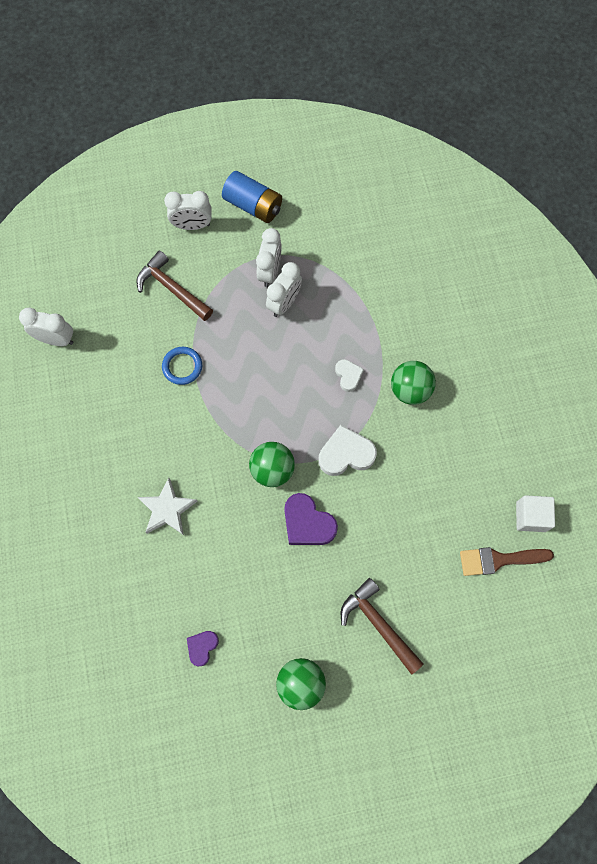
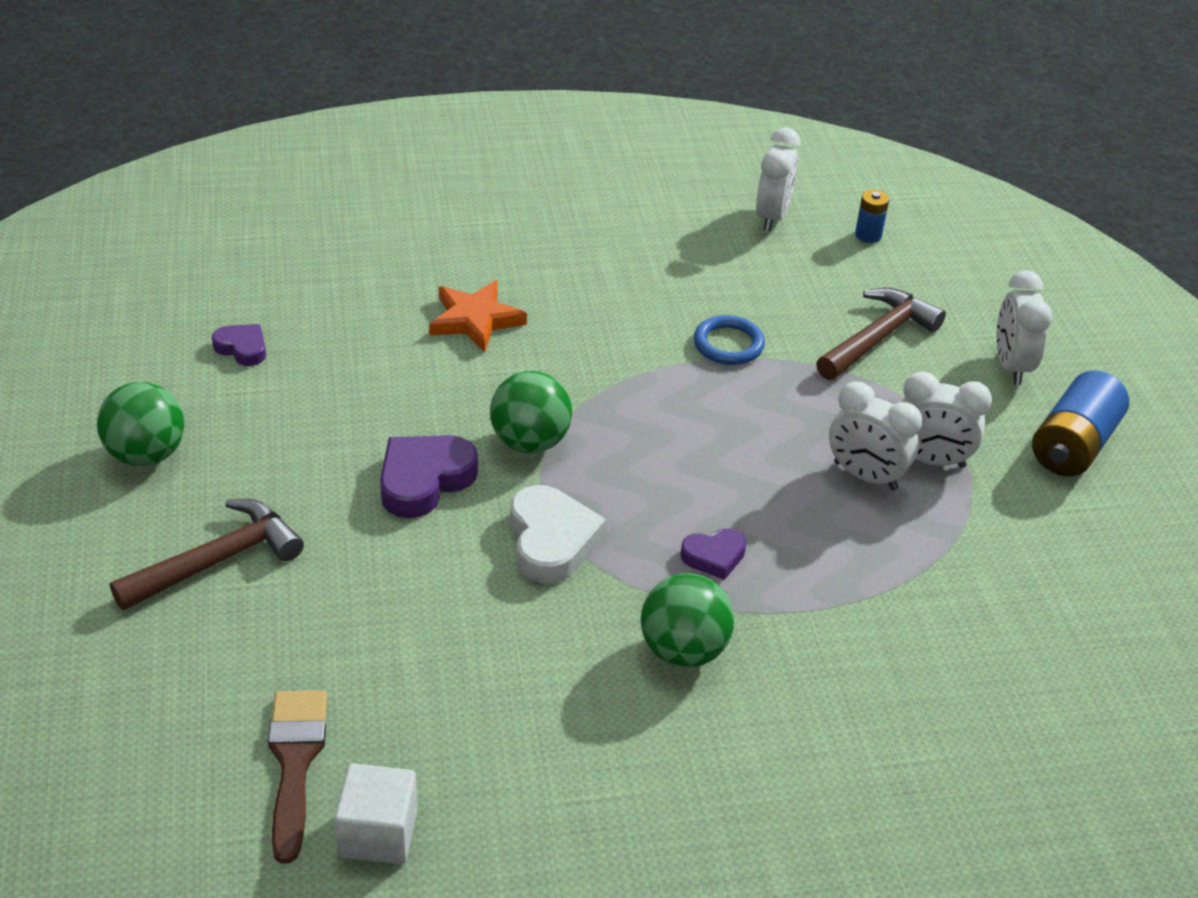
camera: 90 degrees right, 30 degrees down
white star [138,478,198,535] -> orange star [429,280,527,352]
white heart [335,359,364,392] -> purple heart [681,528,746,580]
none -> blue battery [855,190,889,243]

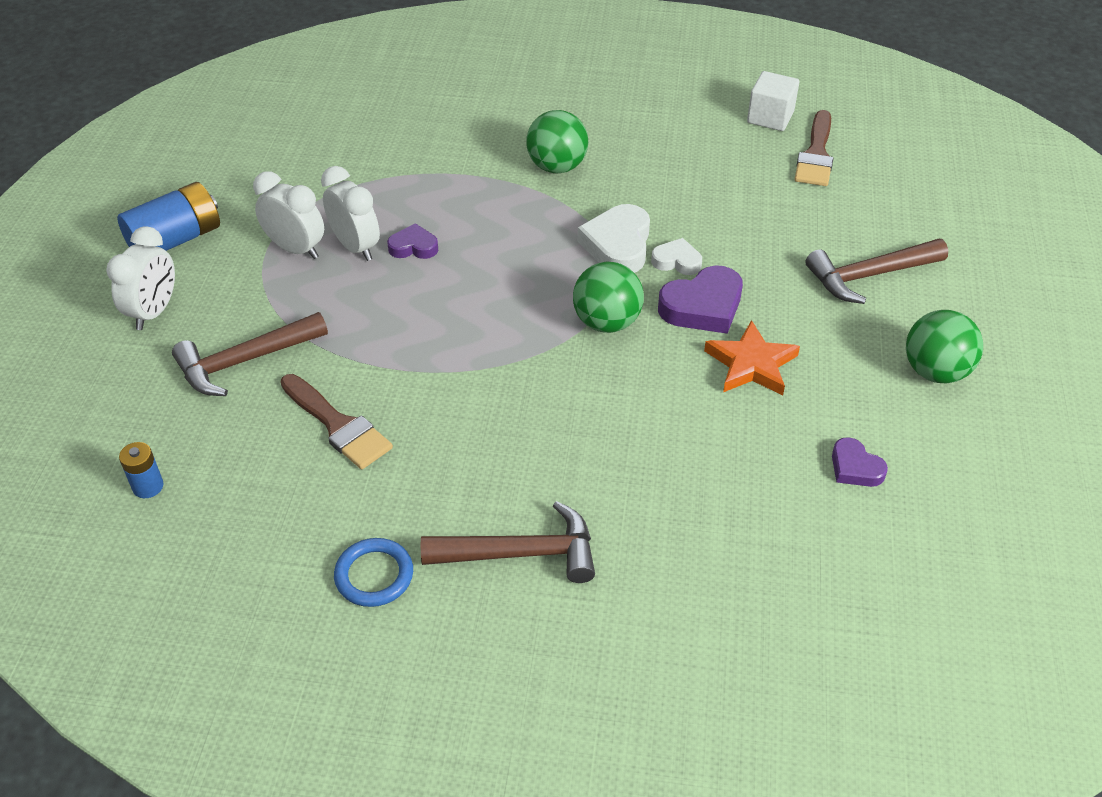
camera: 160 degrees left, 5 degrees up
orange star [429,280,527,352] -> orange star moved to [704,320,800,396]
purple heart [681,528,746,580] -> purple heart moved to [387,223,438,259]
blue ring [694,315,765,365] -> blue ring moved to [334,538,413,607]
white clock [756,128,800,231] -> none
none -> brown brush [280,374,393,469]
none -> brown hammer [421,501,595,583]
none -> white heart [651,238,702,275]

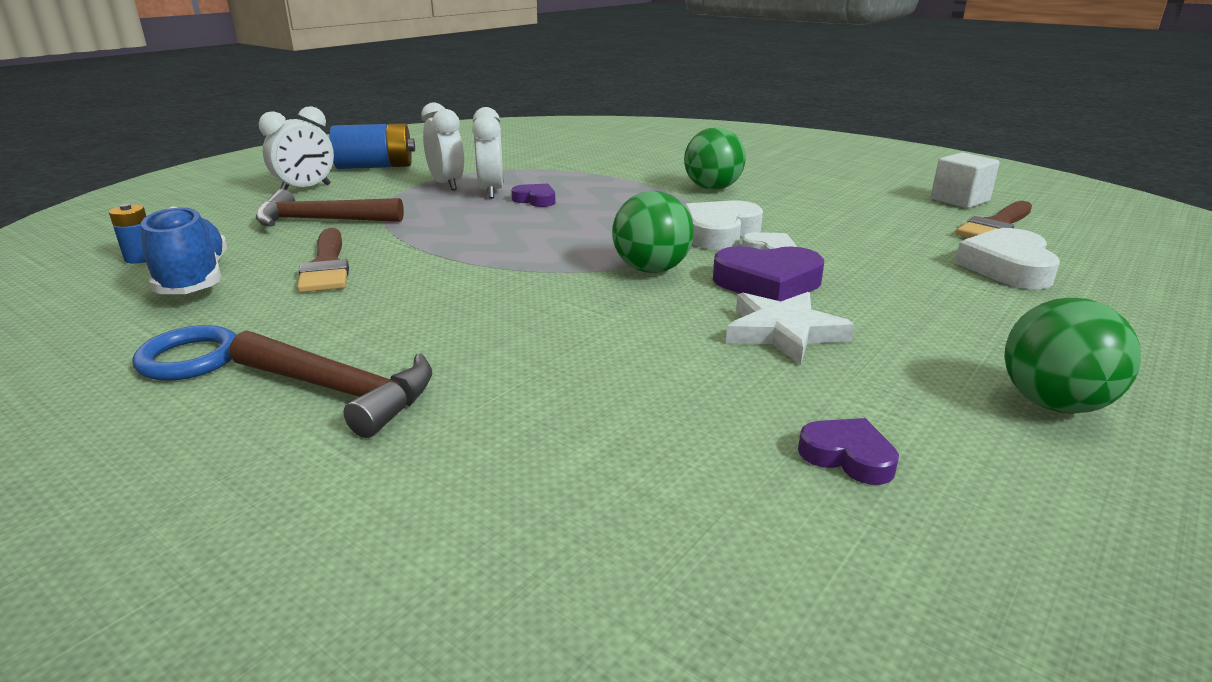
camera: 30 degrees right, 20 degrees down
orange star [704,320,800,396] -> white star [726,292,855,365]
brown hammer [805,239,948,304] -> none
purple heart [832,437,888,487] -> purple heart turned 135 degrees clockwise [798,418,899,485]
none -> blue shoe [141,206,227,294]
none -> white heart [955,228,1060,289]

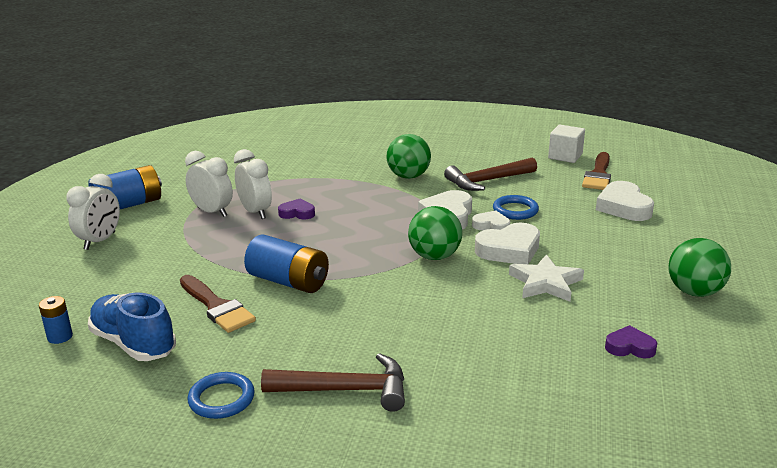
camera: 25 degrees left, 0 degrees up
brown hammer [256,189,404,227] -> brown hammer moved to [444,158,537,191]
purple heart [713,246,824,301] -> white heart [475,223,540,264]
none -> blue battery [244,234,329,293]
none -> blue ring [493,195,539,220]

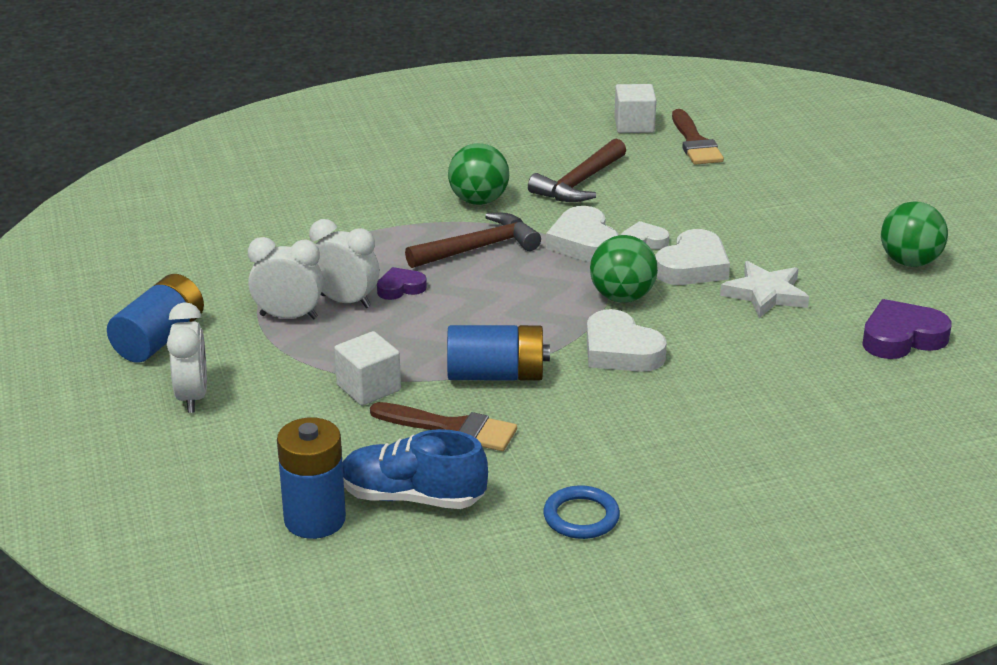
camera: 30 degrees left, 5 degrees up
blue battery [39,296,73,344] -> blue battery [277,418,346,539], size x1.96
brown hammer [261,353,405,412] -> brown hammer moved to [405,213,541,268]
blue ring [493,195,539,220] -> none
white heart [596,181,654,221] -> white heart moved to [587,309,667,372]
purple heart [605,325,657,358] -> purple heart [862,299,952,359], size x1.71
none -> white cube [334,331,401,406]

